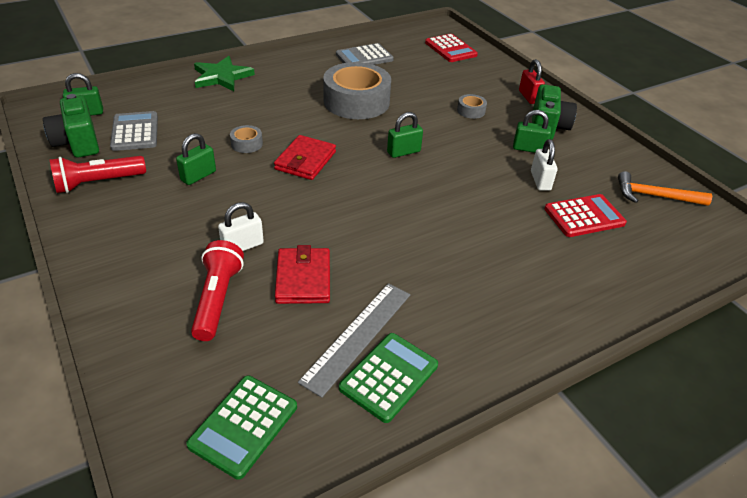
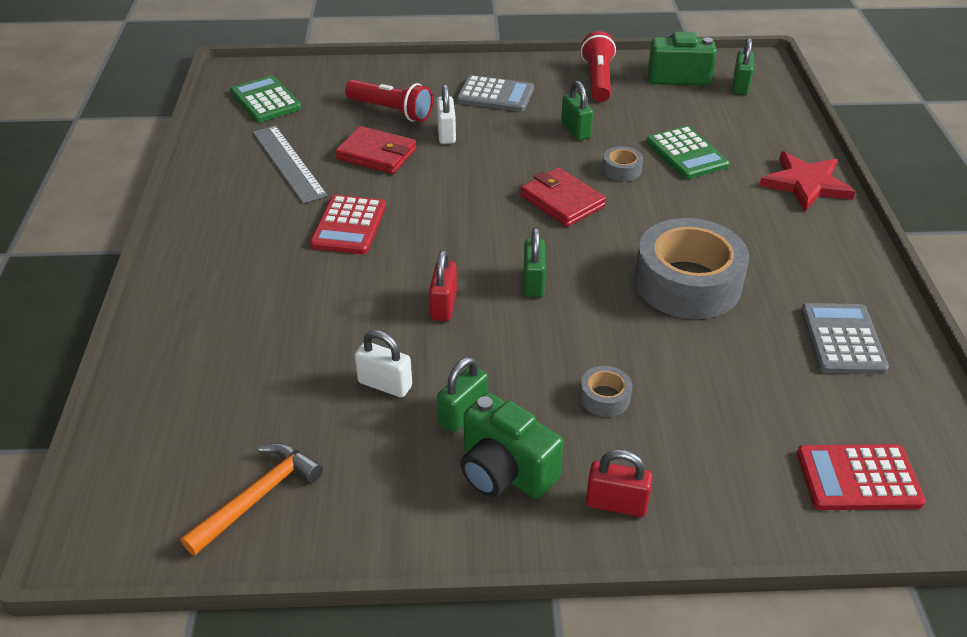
camera: 120 degrees right, 0 degrees up
grey calculator [110,111,158,151] -> grey calculator moved to [457,75,534,112]
green star [194,56,255,91] -> red star [759,151,856,211]
green calculator [339,333,438,423] -> green calculator moved to [646,126,730,179]
red calculator [545,194,627,237] -> red calculator moved to [310,195,386,254]
none -> red padlock [429,250,457,321]

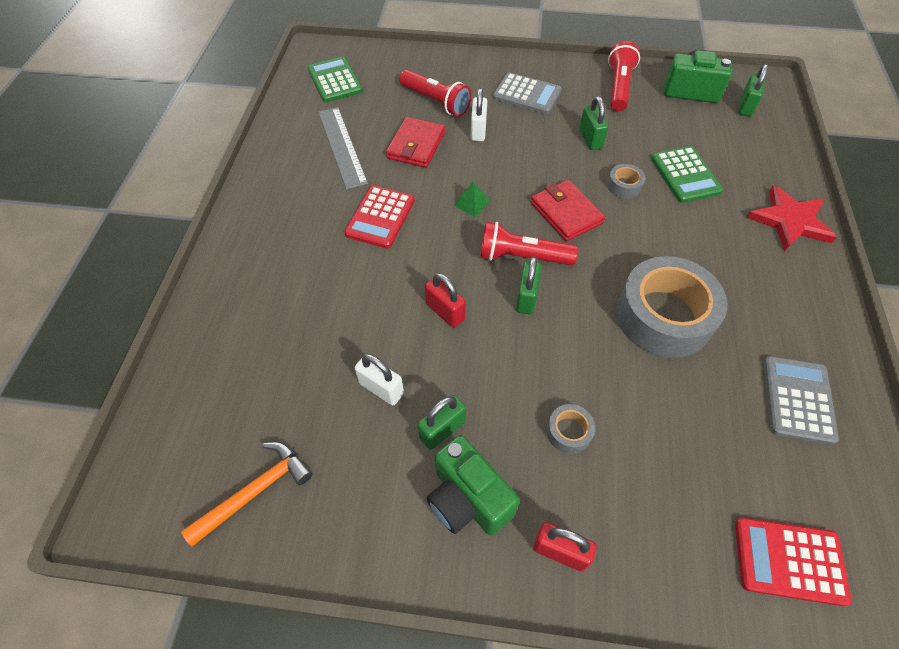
camera: 10 degrees right, 15 degrees up
red wallet [335,126,417,174] -> red wallet turned 75 degrees clockwise [386,117,445,168]
red padlock [429,250,457,321] -> red padlock turned 60 degrees counterclockwise [425,273,466,328]
none -> green pyramid [454,181,491,217]
none -> red flashlight [480,221,578,265]

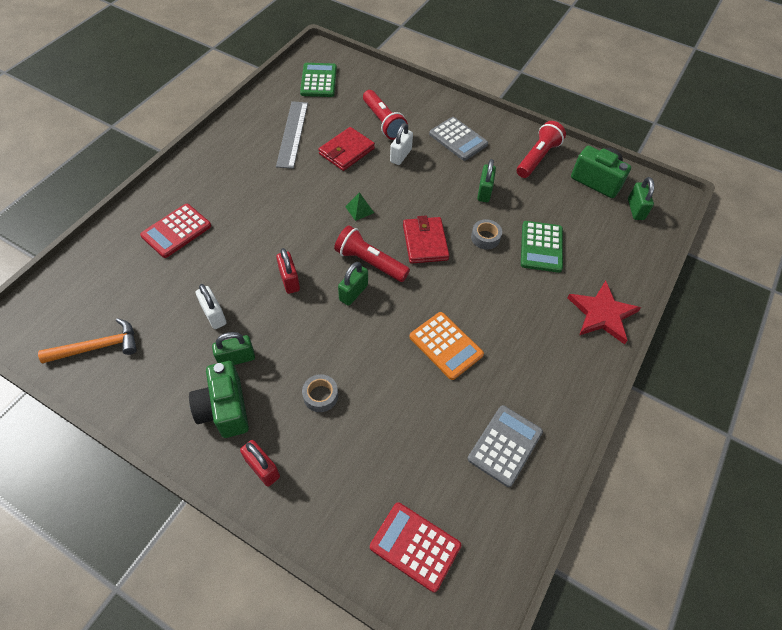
camera: 20 degrees right, 0 degrees up
red calculator [344,185,415,248] -> red calculator moved to [140,204,211,258]
grey tape [616,256,728,358] -> orange calculator [410,312,484,380]
green padlock [738,64,768,117] -> green padlock turned 45 degrees counterclockwise [628,177,654,220]

